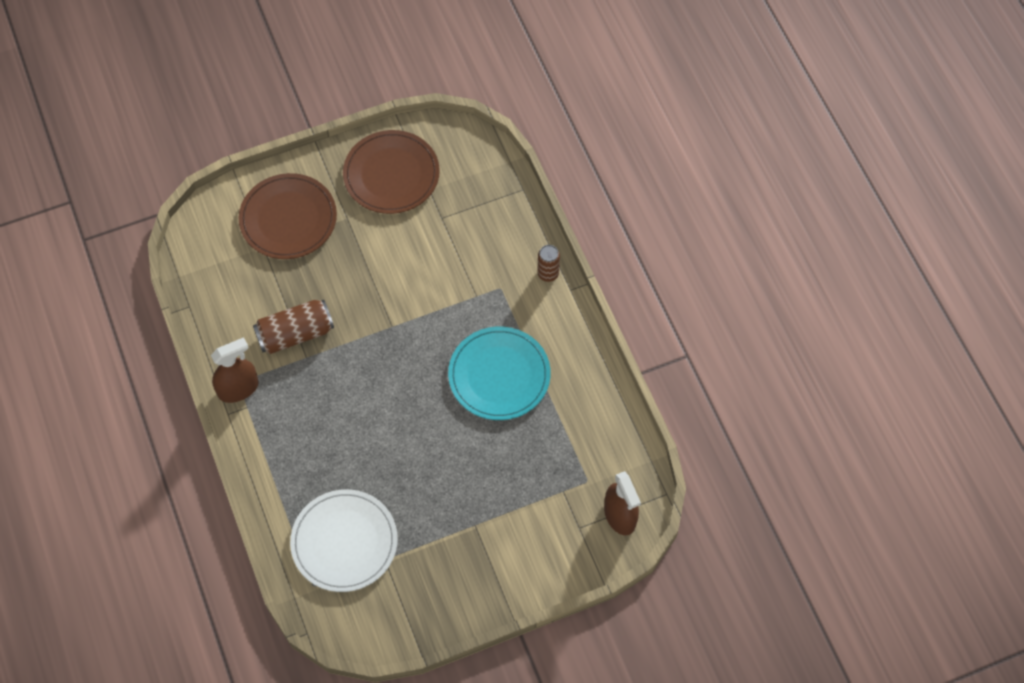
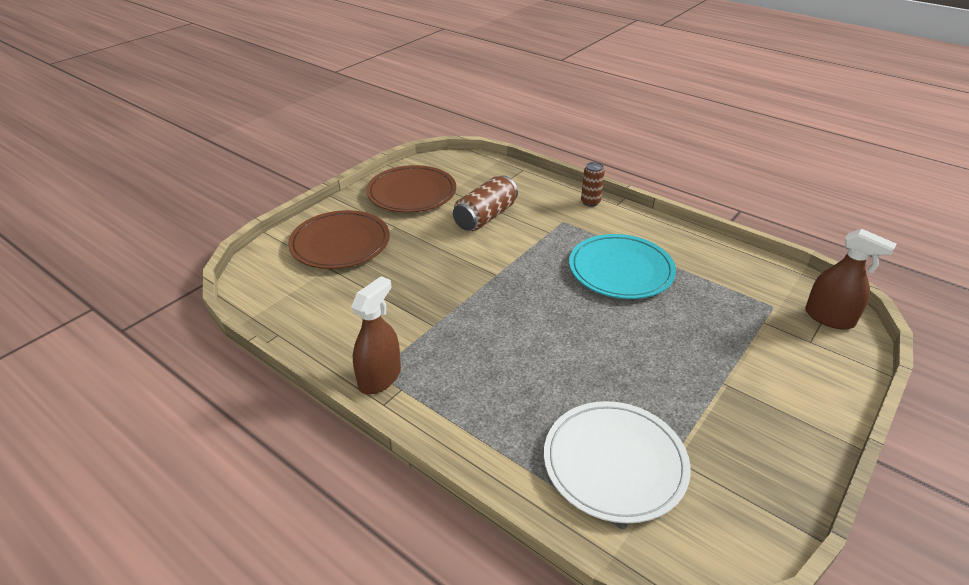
camera: 30 degrees left, 25 degrees down
brown can [253,300,334,354] -> brown can moved to [453,176,518,231]

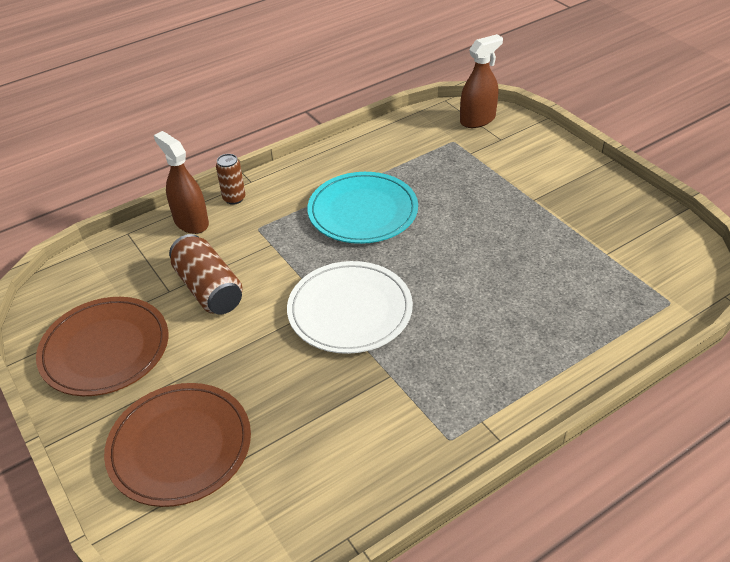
camera: 70 degrees left, 5 degrees up
brown spray bottle [351,276,401,394] -> brown spray bottle moved to [154,131,209,234]
white plate [544,401,691,523] -> white plate moved to [287,261,413,354]

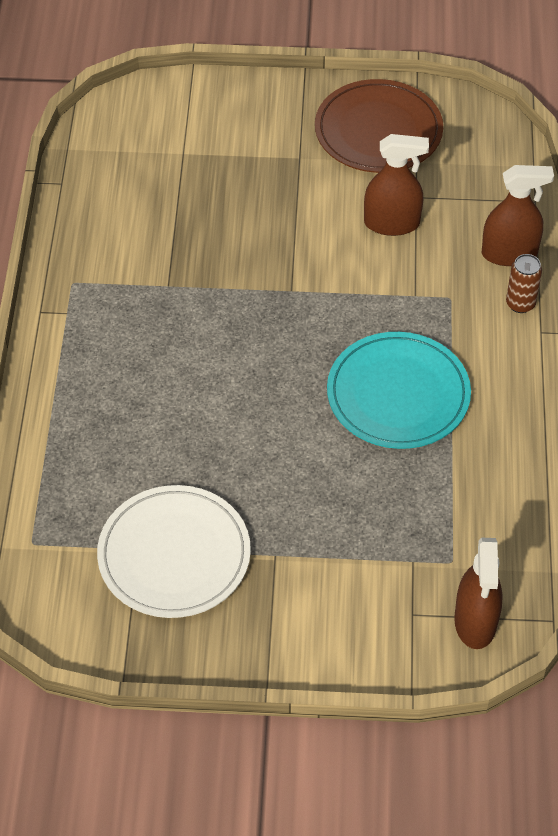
camera: 125 degrees right, 10 degrees up
brown plate [104,383,251,507] -> none
brown can [169,234,242,315] -> brown spray bottle [364,134,429,236]
white plate [287,261,413,354] -> white plate moved to [97,485,251,618]

